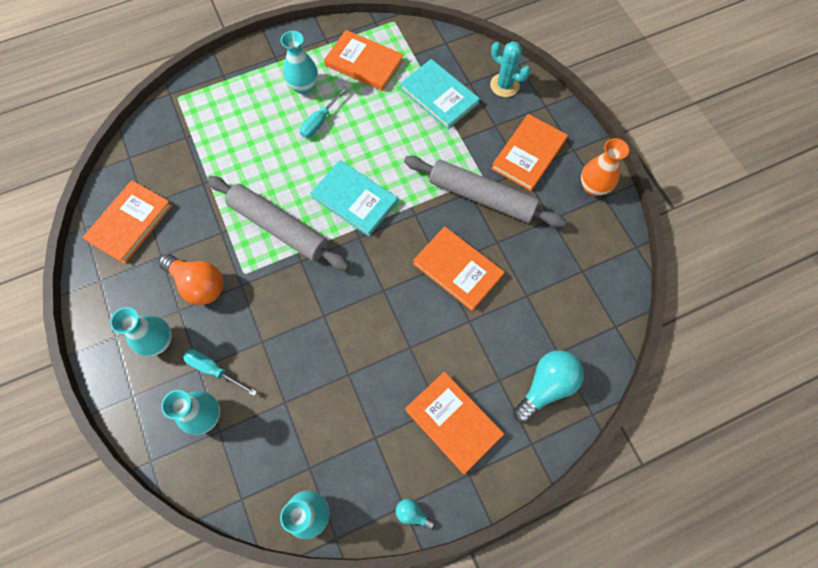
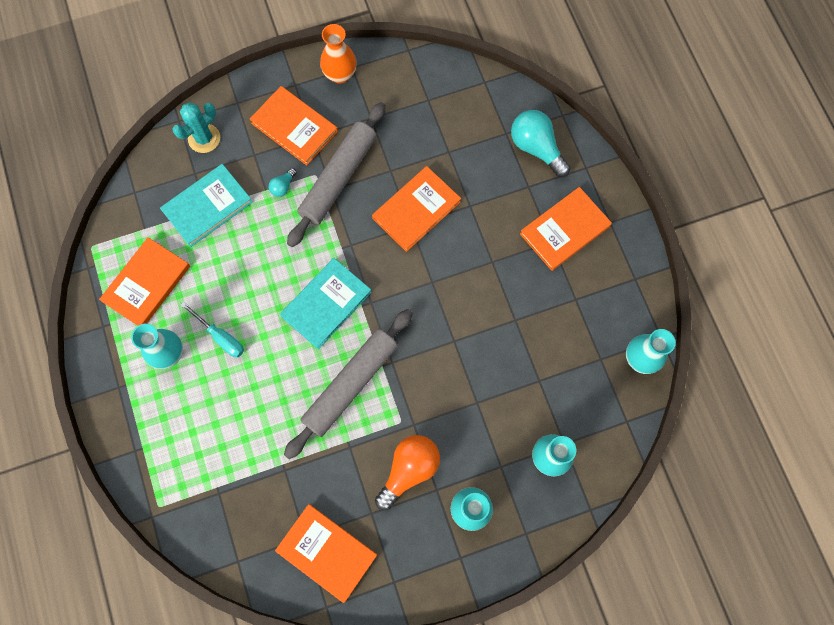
camera: 85 degrees left, 5 degrees up
turquoise screwdriver [183,349,257,396] -> none
turquoise light bulb [396,499,435,530] -> turquoise light bulb moved to [269,168,297,197]

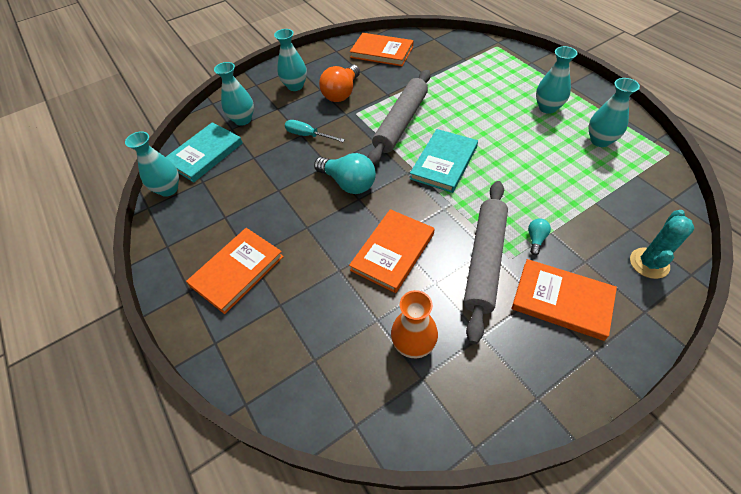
camera: 170 degrees right, 20 degrees down
orange book [99,237,190,326] -> turquoise vase [589,78,640,147]
turquoise book [160,164,253,247] -> turquoise book moved to [166,122,243,182]
turquoise screwdriver [181,302,244,357] -> turquoise screwdriver moved to [285,120,345,142]
orange vase [320,24,357,84] -> orange vase moved to [391,290,438,358]
turquoise light bulb [511,110,571,177] -> turquoise light bulb moved to [314,153,376,194]

